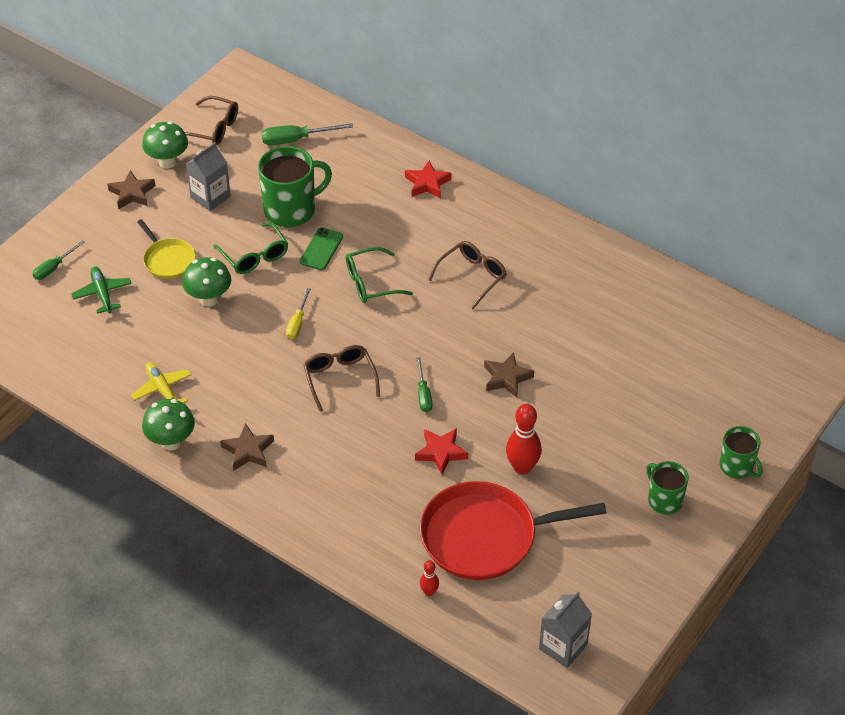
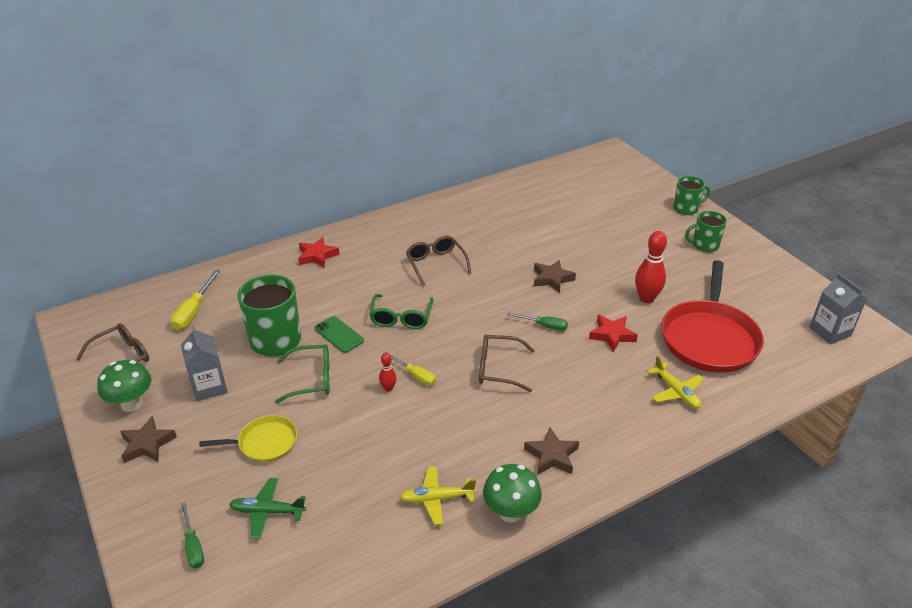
camera: 65 degrees left, 10 degrees down
green mushroom [182,257,231,307] -> none
green screwdriver [261,123,353,145] -> yellow screwdriver [170,269,221,330]
red bowling pin [420,560,439,596] -> red bowling pin moved to [379,353,397,392]
none -> yellow plane [647,356,704,409]

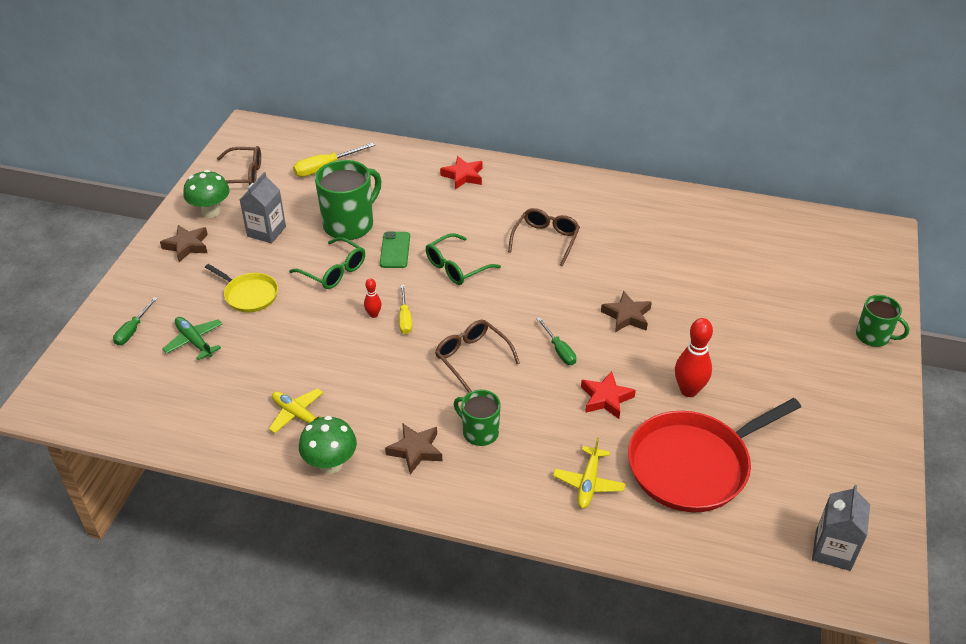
camera: 45 degrees right, 5 degrees up
green mug [685,211,727,253] -> green mug moved to [454,390,501,446]

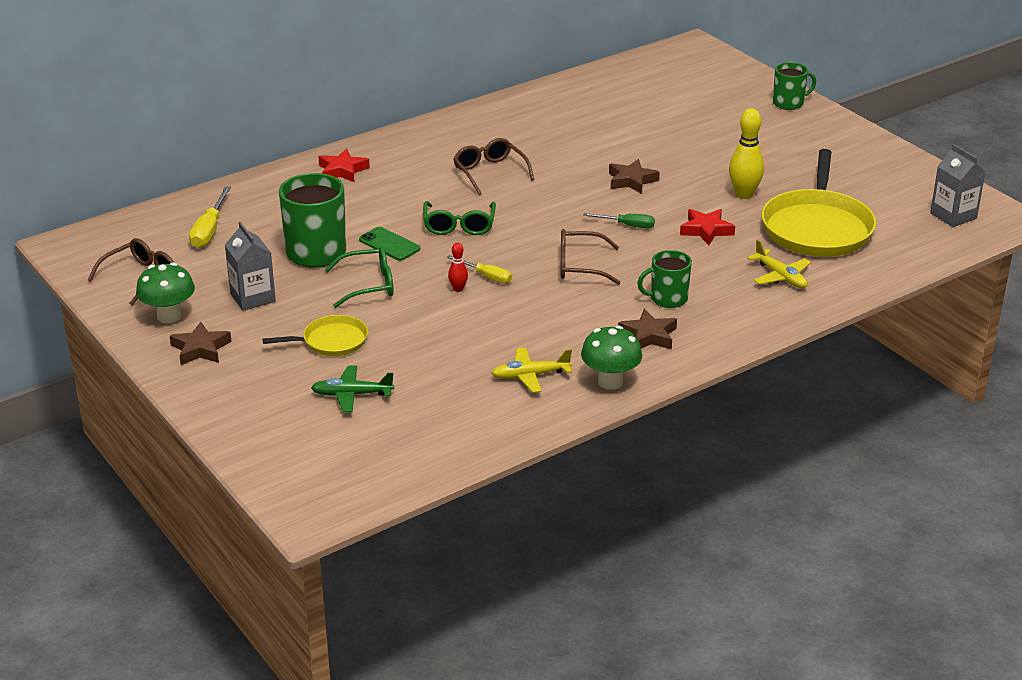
camera: 50 degrees left, 10 degrees down
green screwdriver [113,297,158,345] -> none
red pan [628,398,801,512] -> yellow pan [762,149,876,257]
red bowling pin [675,318,713,397] -> yellow bowling pin [729,108,764,199]

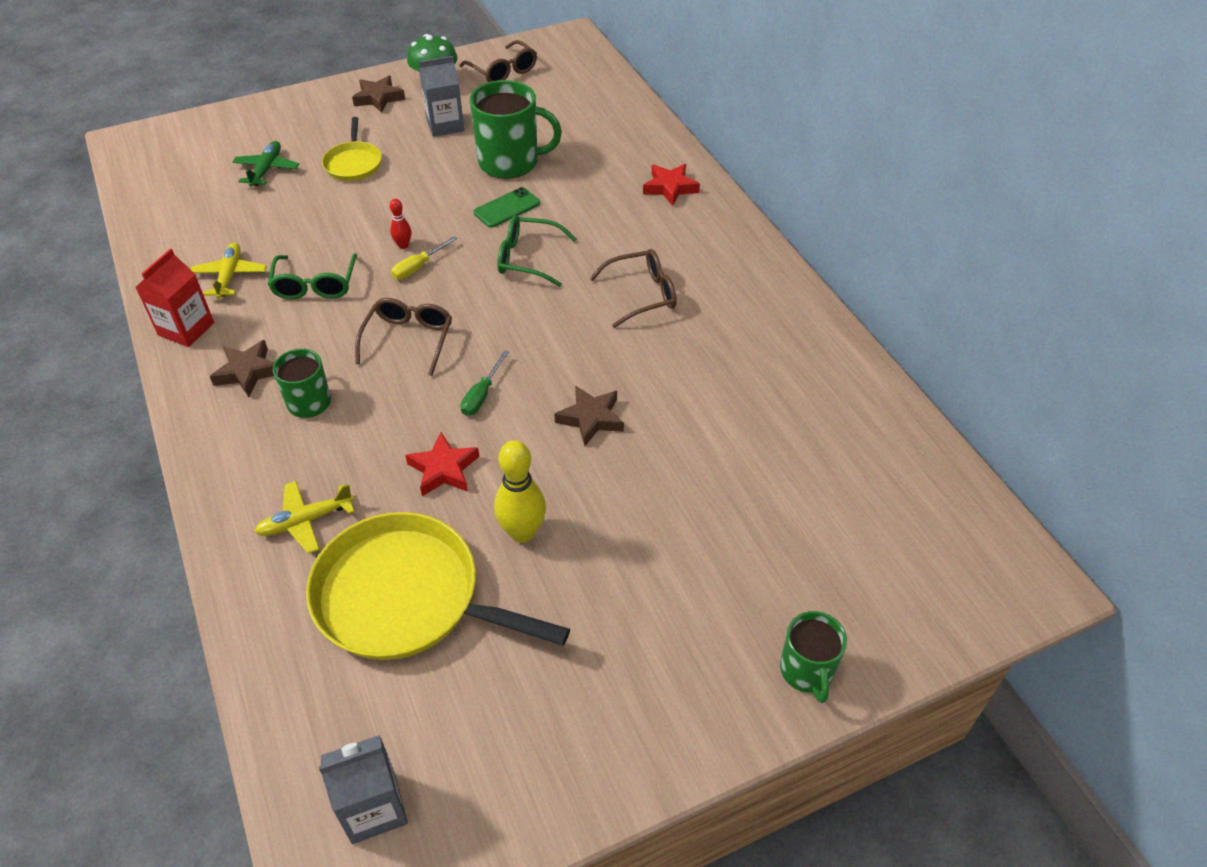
camera: 100 degrees right, 15 degrees up
yellow screwdriver [189,186,231,248] -> none
green glasses [325,246,394,308] -> green glasses moved to [268,253,358,300]
green mushroom [581,326,642,390] -> red carton [135,248,214,347]

